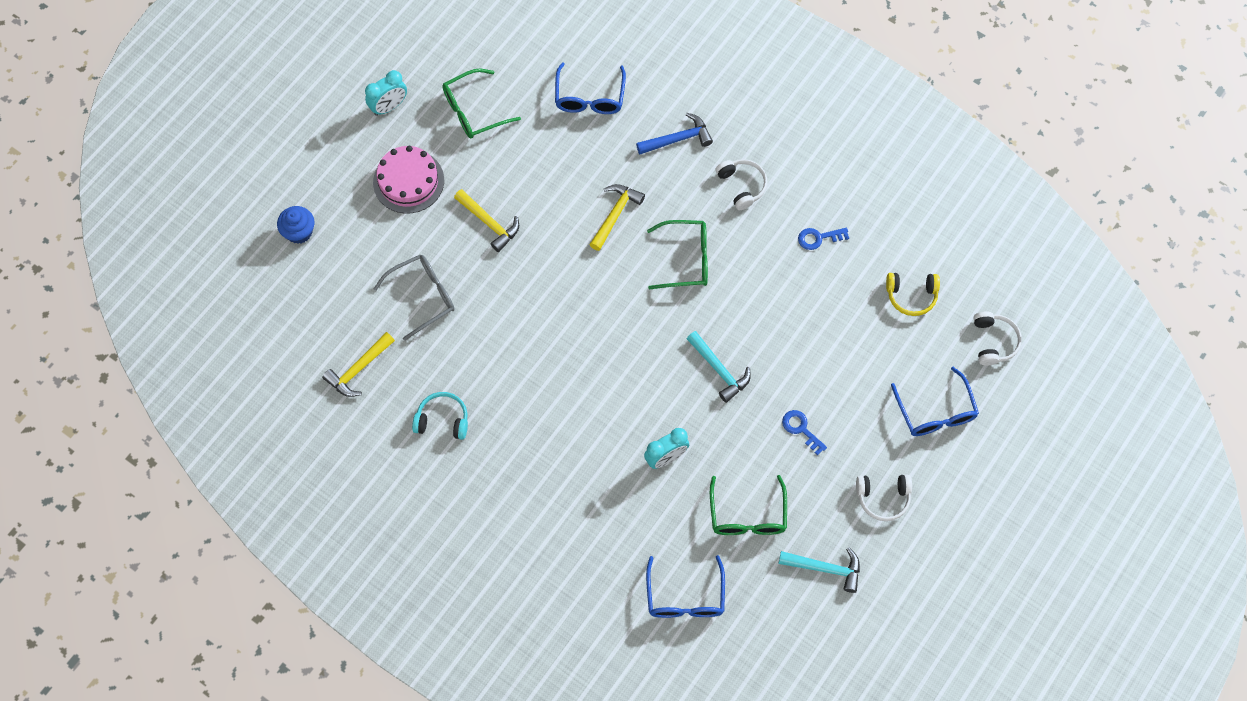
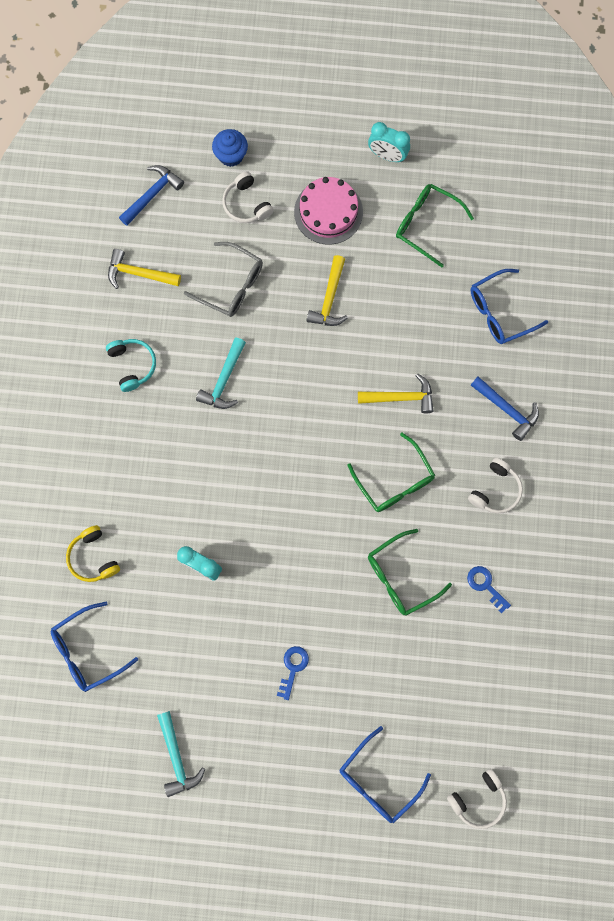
camera: 60 degrees right, 10 degrees up
turquoise hammer [687,331,751,403] -> turquoise hammer moved to [196,337,246,409]
green glasses [710,475,787,535] -> green glasses moved to [368,529,452,616]
white headphones [856,475,912,521] -> white headphones moved to [222,172,274,223]
yellow headphones [886,273,940,316] -> yellow headphones moved to [66,525,120,582]
none -> blue hammer [119,165,184,226]

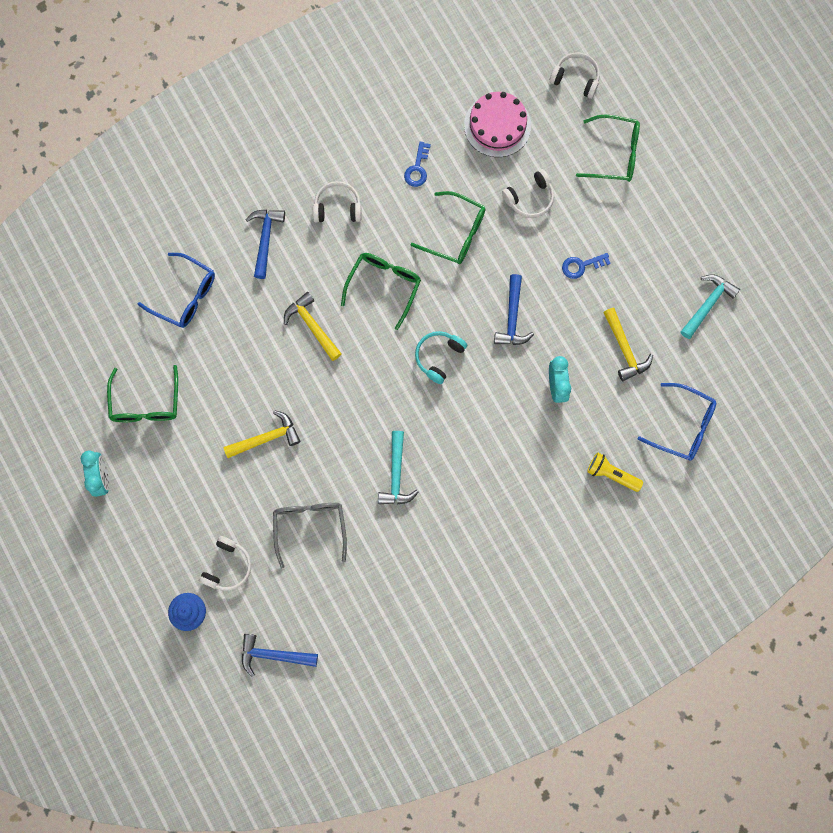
camera: 125 degrees left, 0 degrees up
yellow headphones [66,525,120,582] -> yellow flashlight [587,452,643,492]
turquoise headphones [106,339,156,392] -> turquoise headphones moved to [415,331,467,384]
yellow hammer [108,249,181,289] -> yellow hammer moved to [603,308,653,381]
turquoise hammer [196,337,246,409] -> turquoise hammer turned 105 degrees clockwise [378,431,419,505]
pink cake [294,177,363,245] -> pink cake moved to [464,92,531,157]
blue glasses [340,726,431,823] -> green glasses [576,115,640,182]
none -> blue hammer [494,274,534,345]
none -> white headphones [502,169,554,218]

